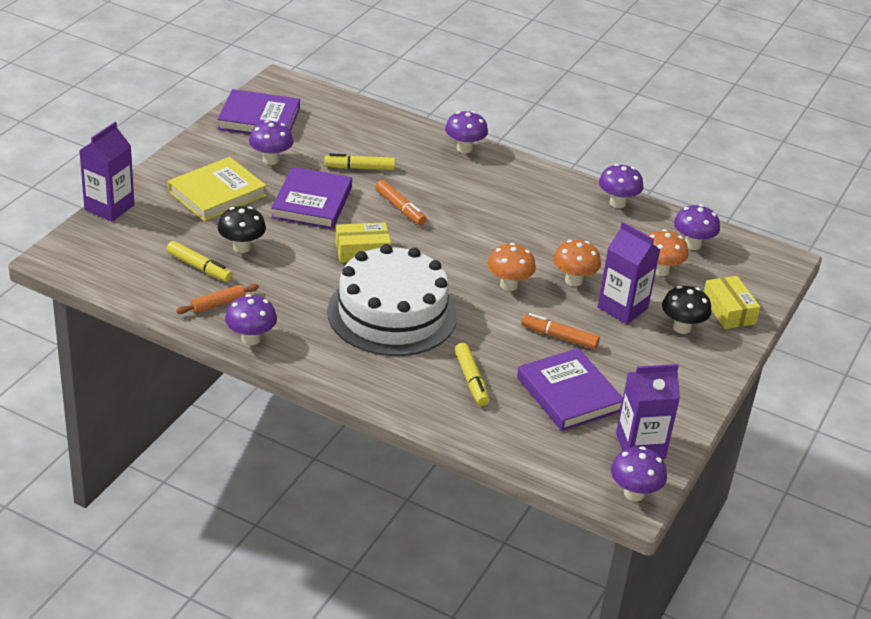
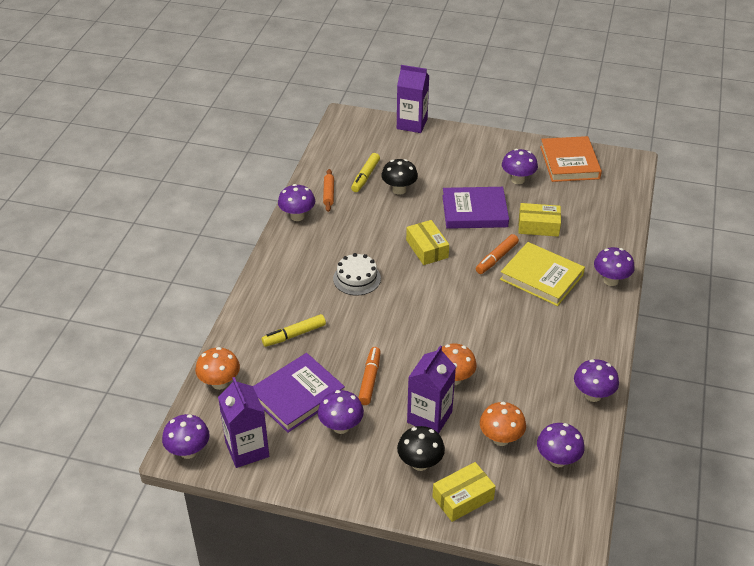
camera: 80 degrees right, 5 degrees up
yellow book [168,157,266,221] -> yellow book moved to [500,242,585,306]
orange rolling pin [176,284,259,314] -> orange rolling pin turned 45 degrees clockwise [323,169,334,212]
purple book [217,89,300,134] -> orange book [540,136,602,182]
yellow marker [324,153,395,170] -> yellow box [519,203,561,237]
white cake [327,244,457,356] -> white cake [333,253,381,296], size x0.46
orange mushroom [487,243,536,291] -> orange mushroom moved to [195,347,240,390]
none -> purple mushroom [318,390,364,434]

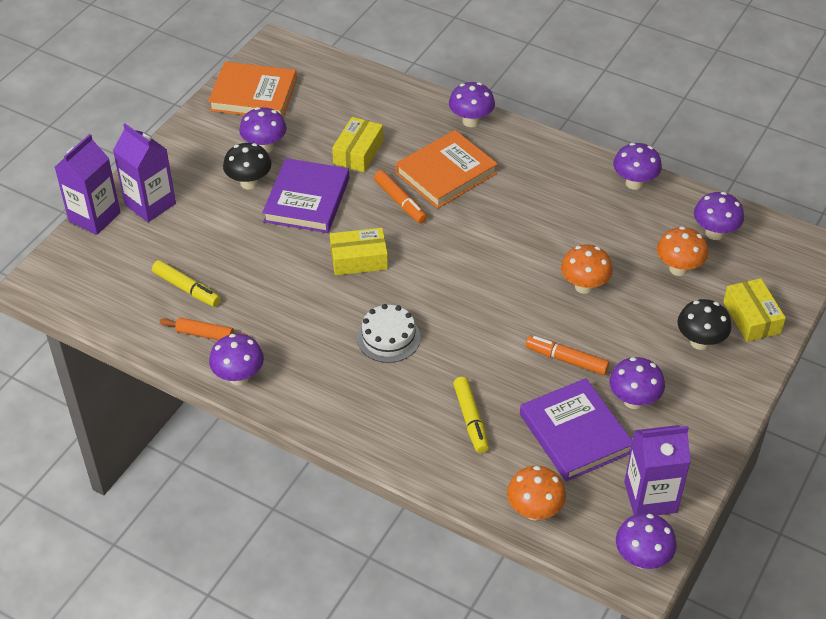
camera: 75 degrees left, 5 degrees up
black mushroom [381,159,418,195] -> black mushroom moved to [223,143,271,190]
purple carton [407,346,456,433] -> purple carton moved to [113,124,176,222]
yellow book [500,242,585,306] -> orange book [395,130,498,209]

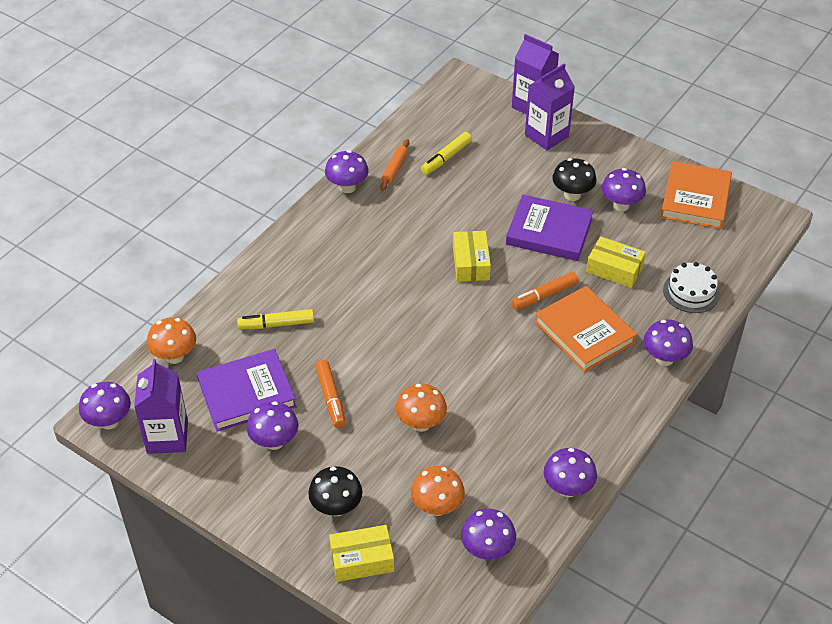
camera: 95 degrees right, 0 degrees up
white cake [357,304,421,363] -> white cake moved to [663,262,720,313]
orange marker [526,336,610,375] -> orange marker turned 135 degrees clockwise [315,360,346,428]

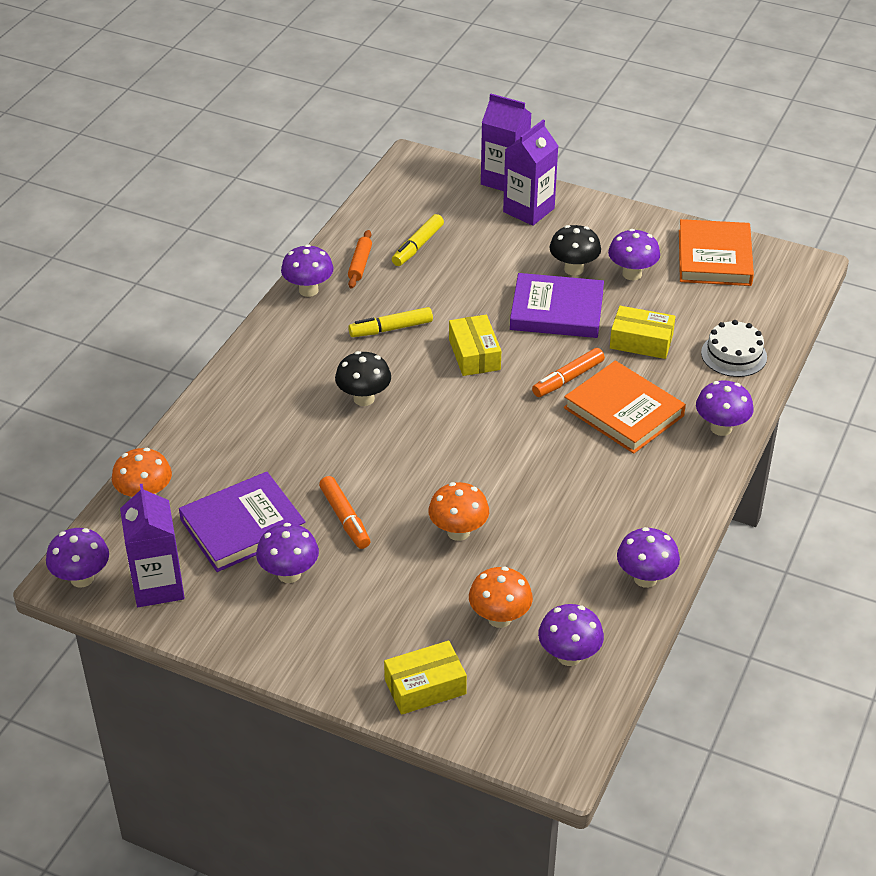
camera: 10 degrees left, 5 degrees down
yellow marker [237,309,314,330] -> yellow marker moved to [348,307,433,337]
black mushroom [308,466,362,516] -> black mushroom moved to [335,351,391,406]

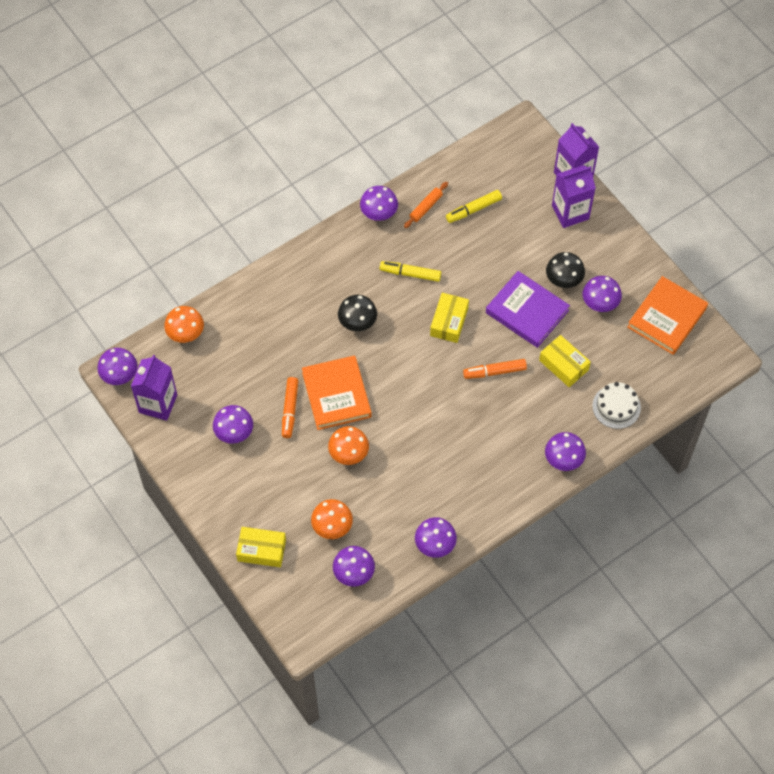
camera: 30 degrees right, 20 degrees up
purple book [179,472,306,572] -> none
orange book [564,361,686,454] -> orange book moved to [302,355,372,430]

